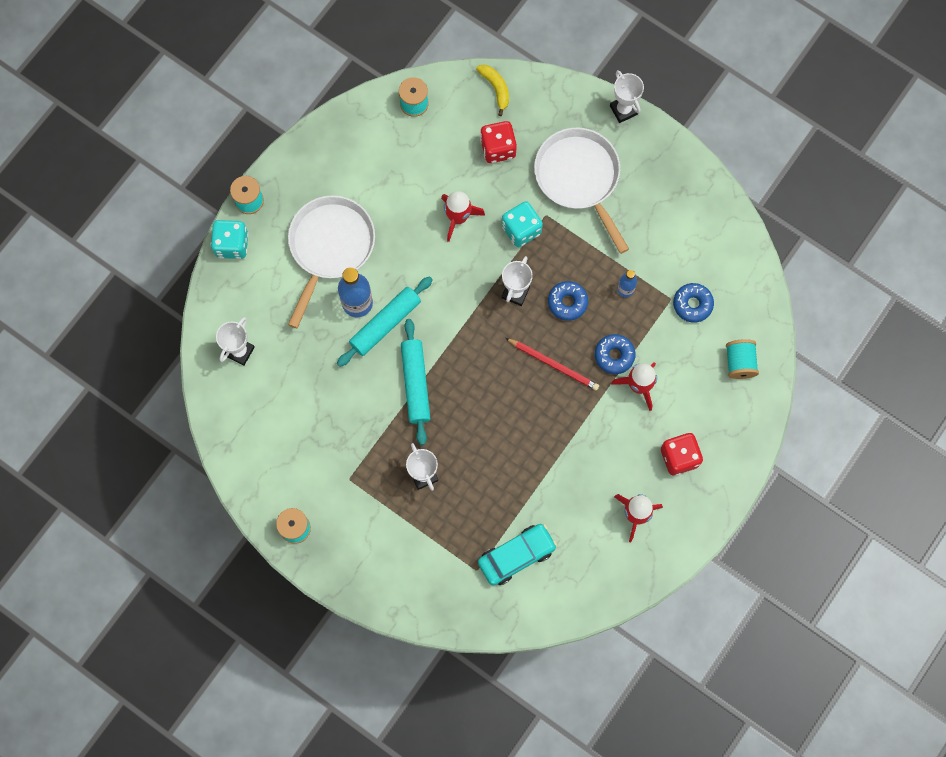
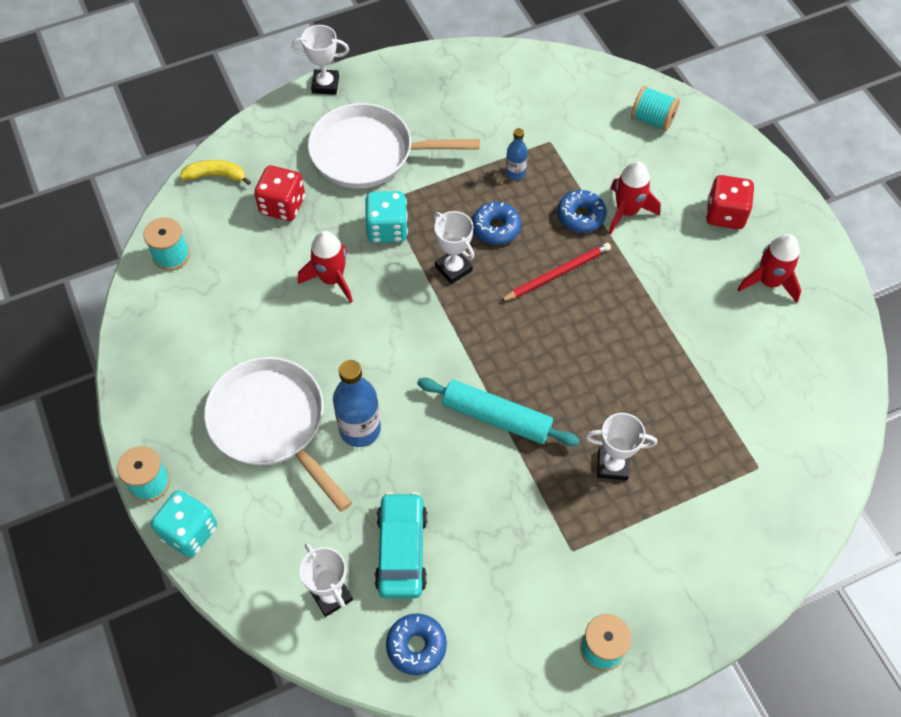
camera: 60 degrees left, 15 degrees down
turquoise rolling pin [337,276,433,367] -> none
turquoise car [478,524,557,585] -> turquoise car moved to [374,492,428,599]
blue donut [673,283,714,323] -> blue donut moved to [386,613,447,675]

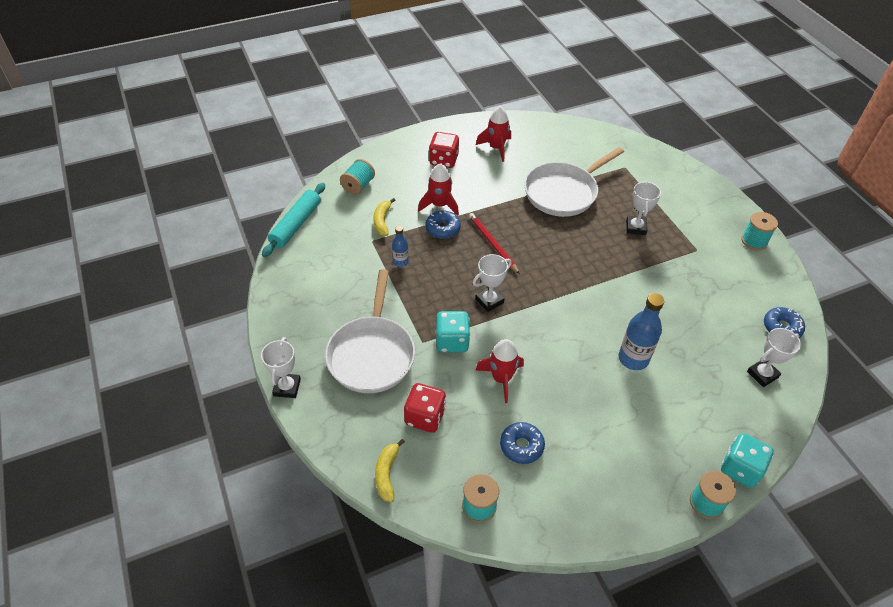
camera: 90 degrees left, 10 degrees down
white pan [204,357,352,512] -> white pan moved to [524,147,624,217]
turquoise car [374,492,428,599] -> none
turquoise rolling pin [417,378,580,446] -> turquoise rolling pin moved to [262,183,325,257]
blue donut [472,202,521,245] -> blue donut moved to [500,422,545,464]
none -> yellow banana [374,198,395,236]

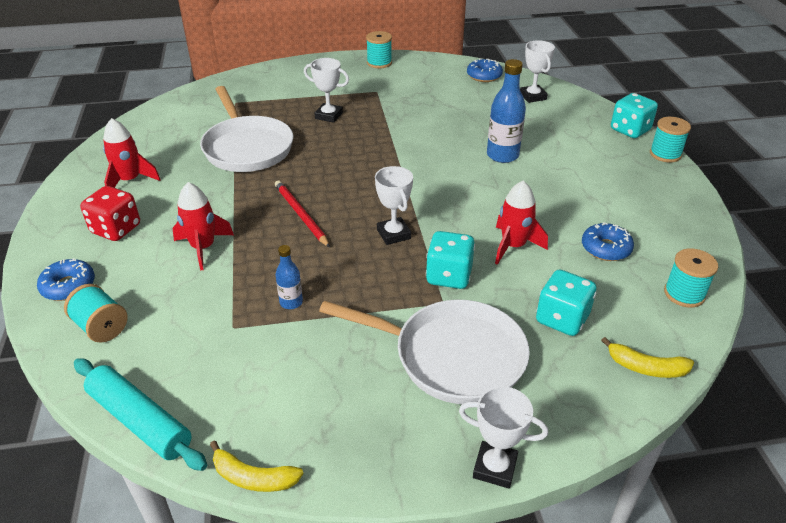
camera: 75 degrees left, 10 degrees down
yellow banana [374,198,395,236] -> yellow banana moved to [210,441,304,492]
red dice [404,383,446,433] -> turquoise dice [536,270,597,336]
blue donut [425,210,461,239] -> blue donut moved to [37,258,95,301]
red pencil [469,213,520,274] -> red pencil turned 75 degrees clockwise [275,181,330,247]

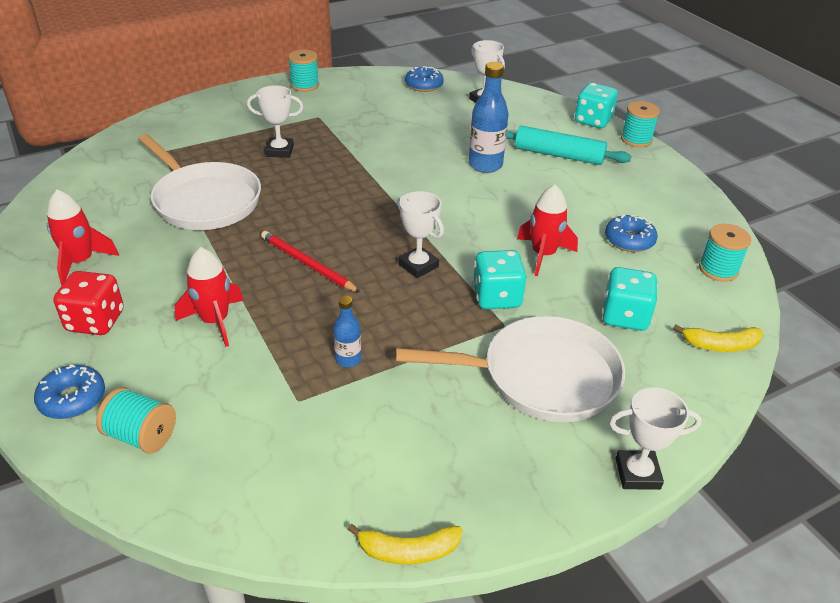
camera: 20 degrees left, 0 degrees up
turquoise rolling pin [74,358,207,471] -> turquoise rolling pin moved to [506,126,632,165]

